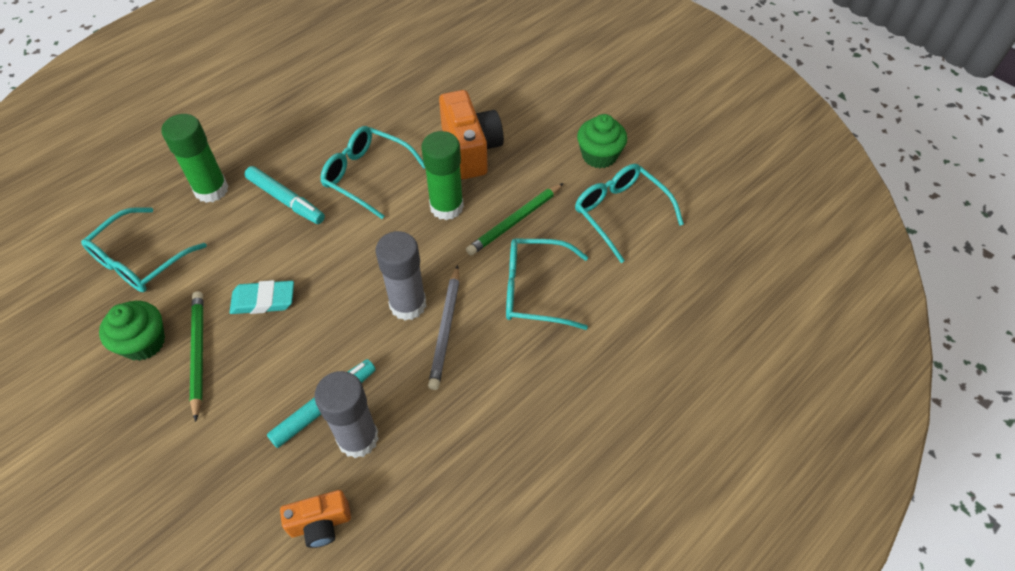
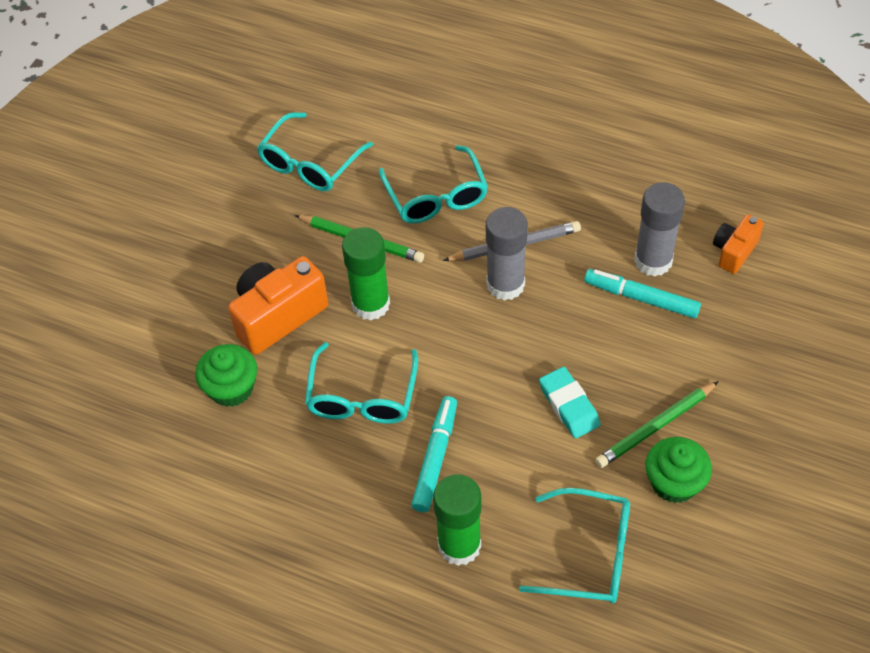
camera: 110 degrees left, 0 degrees up
orange camera [280,490,351,548] -> orange camera turned 105 degrees counterclockwise [713,214,764,274]
green cupcake [577,114,627,168] -> green cupcake moved to [195,344,257,407]

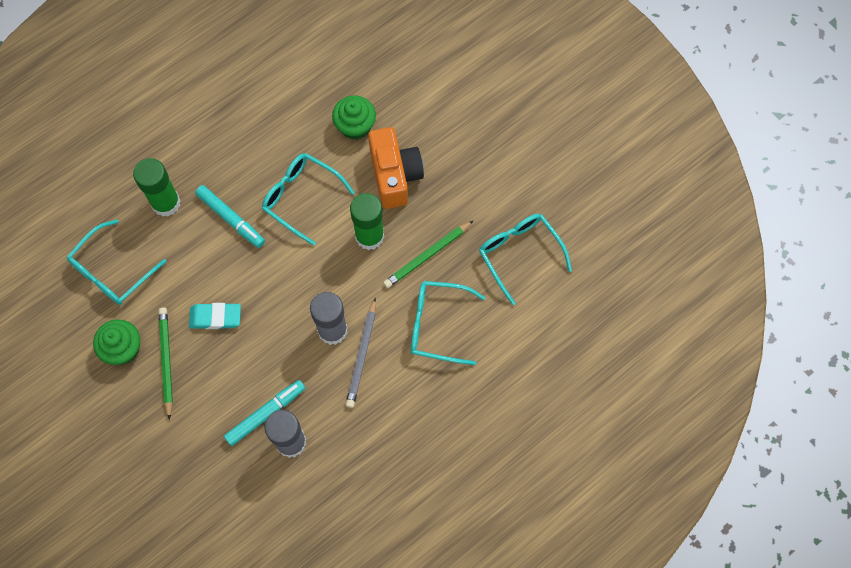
camera: 115 degrees right, 15 degrees up
orange camera [713,214,764,274] -> none

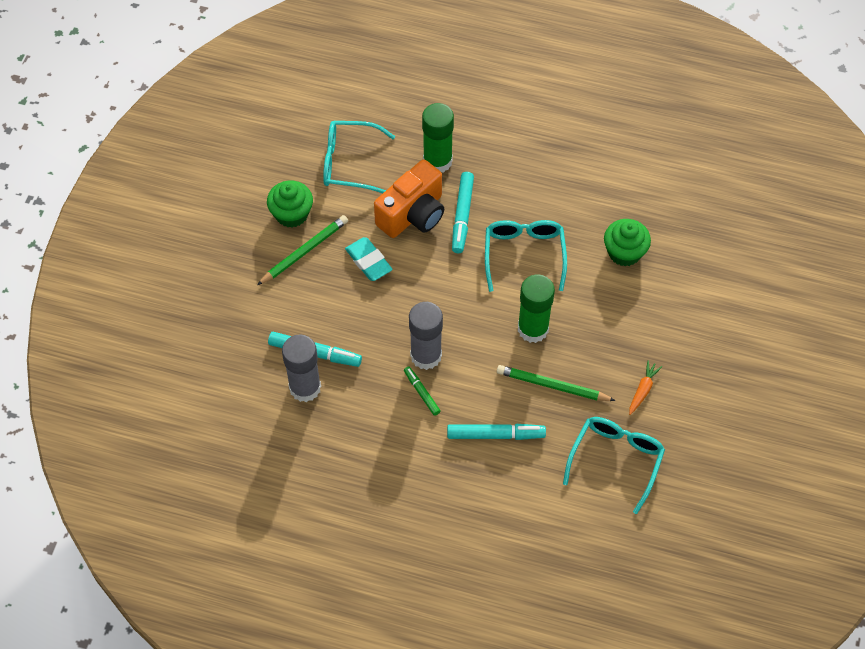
camera: 55 degrees right, 10 degrees down
grey pencil [346,297,376,408] -> green marker [404,366,441,416]
orange camera [368,127,424,209] -> orange camera moved to [374,159,444,238]
turquoise glasses [411,281,485,365] -> turquoise marker [447,424,546,440]
none -> orange carrot [629,360,662,415]

